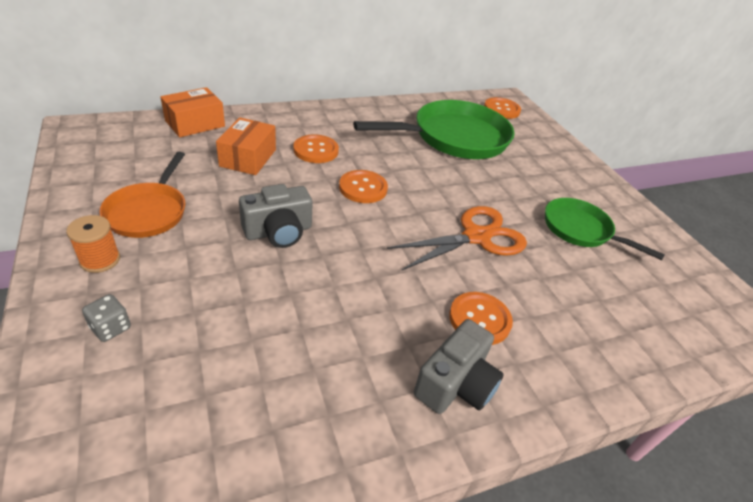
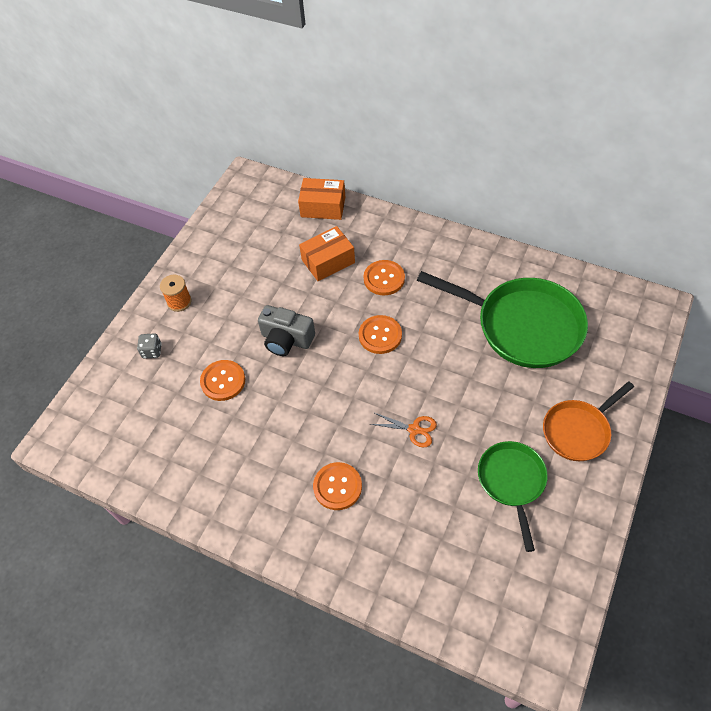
camera: 55 degrees right, 15 degrees up
orange pan [99,152,185,238] -> orange pan moved to [543,381,634,461]
orange scissors [387,206,527,270] -> orange scissors [370,412,437,447], size x0.52
grey camera [414,319,504,414] -> none
orange button [484,97,521,119] -> orange button moved to [200,360,245,401]

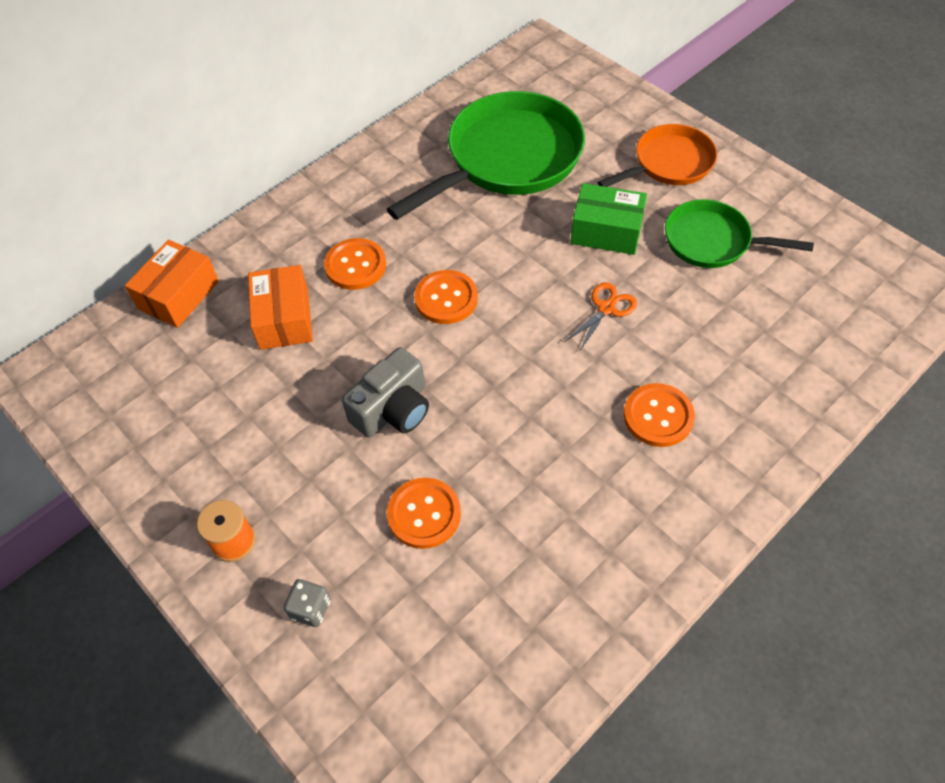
camera: 70 degrees left, 0 degrees up
orange pan [543,381,634,461] -> orange pan turned 105 degrees counterclockwise [598,124,717,187]
none -> green box [570,183,647,255]

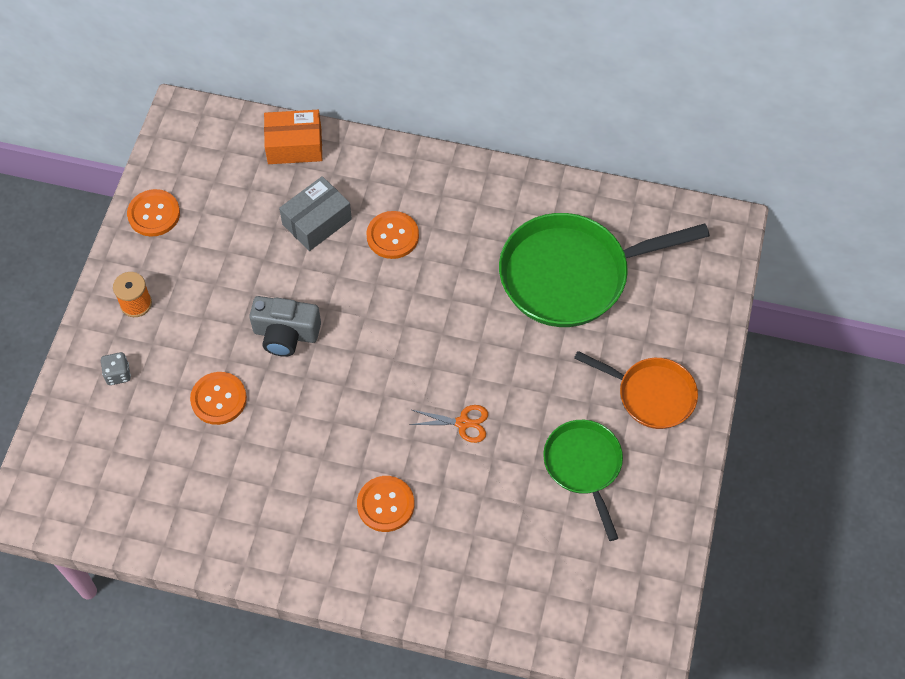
camera: 55 degrees right, 5 degrees up
orange box [248,265,313,350] -> grey box [279,176,352,251]
green pan [387,91,585,220] -> green pan turned 150 degrees clockwise [499,213,710,327]
orange button [414,270,478,324] -> orange button moved to [127,189,180,237]
green box [570,183,647,255] -> none

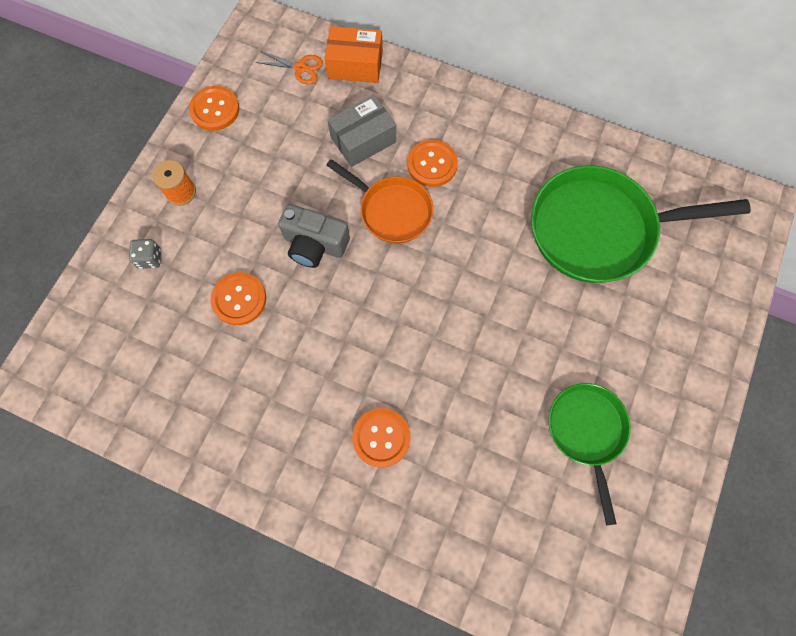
camera: 10 degrees right, 10 degrees up
orange scissors [409,405,488,443] -> orange scissors moved to [255,51,323,84]
orange pan [574,351,698,429] -> orange pan moved to [326,159,433,243]

